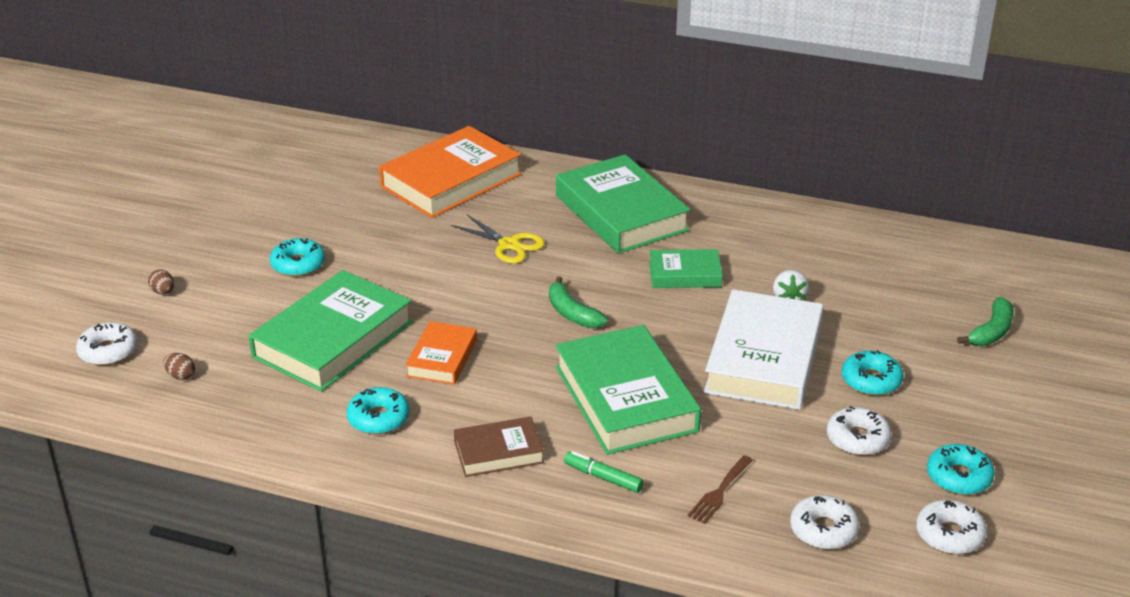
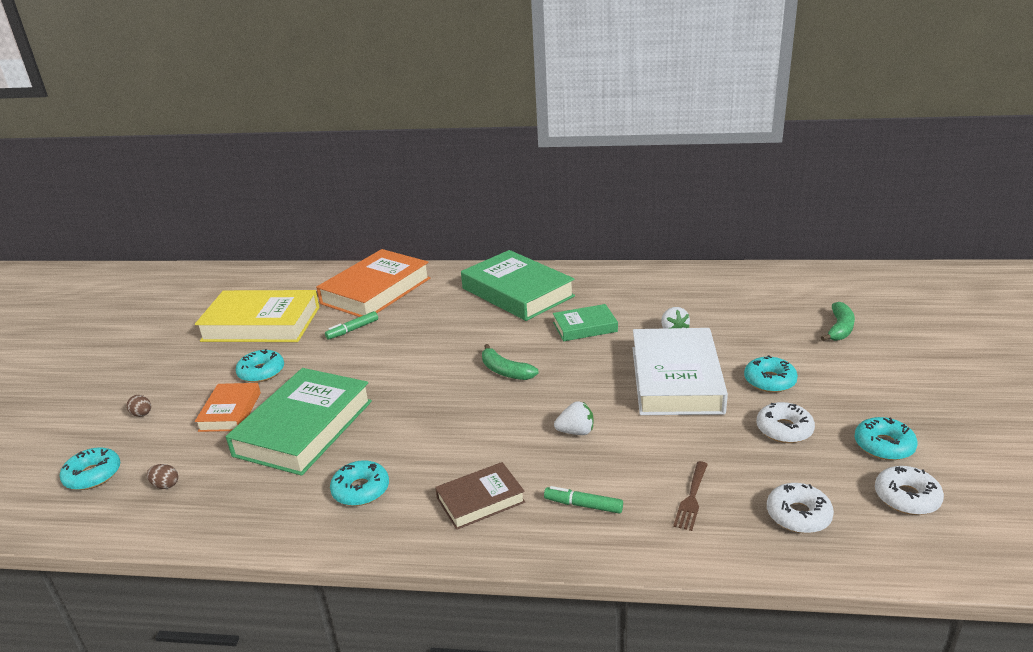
camera: 10 degrees left, 5 degrees down
white donut [76,322,137,366] -> turquoise donut [60,447,120,490]
orange book [405,321,477,385] -> orange book moved to [195,383,261,432]
yellow scissors [451,215,545,264] -> none
green book [555,325,701,455] -> white strawberry [554,401,593,435]
none -> yellow book [195,290,319,342]
none -> green marker [325,311,378,340]

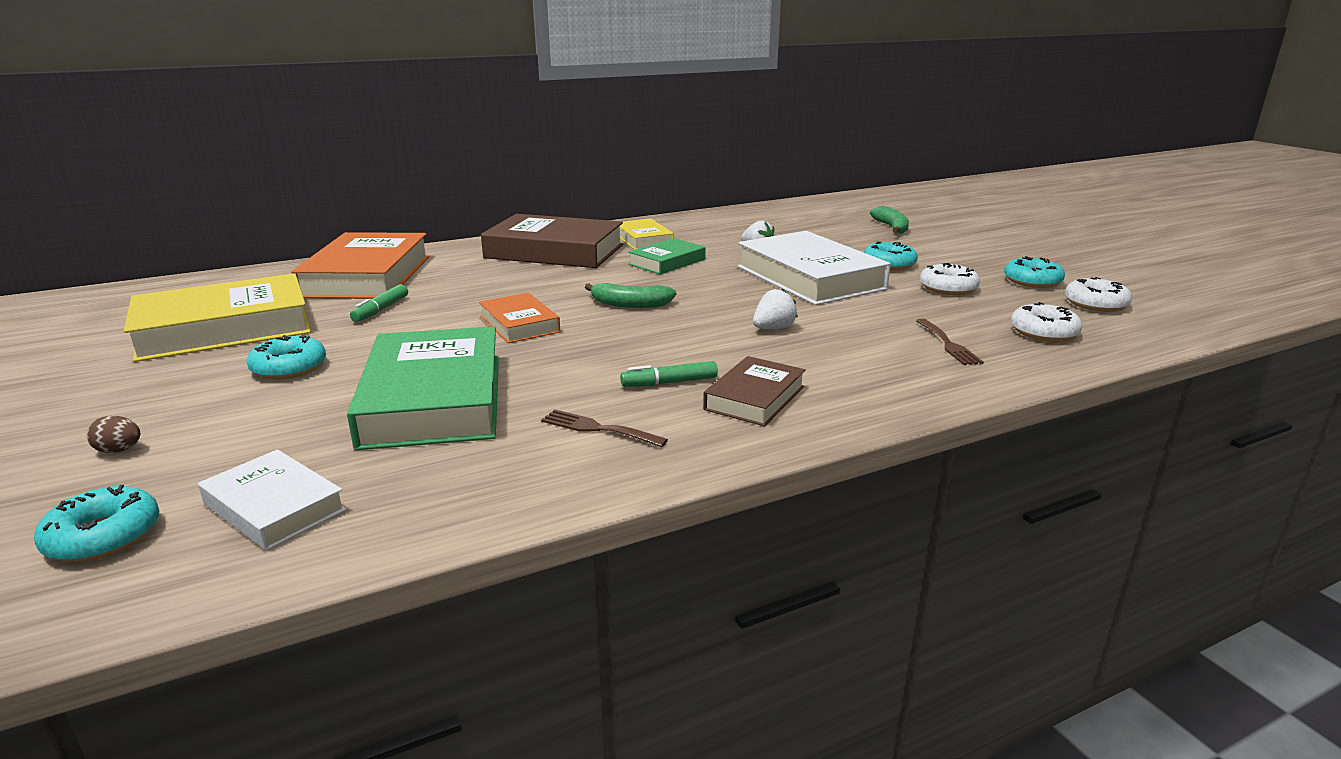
camera: 35 degrees left, 5 degrees down
brown egg [147,464,178,489] -> white book [198,449,346,550]
orange book [195,383,261,432] -> orange book moved to [479,293,560,343]
turquoise donut [330,460,389,506] -> brown fork [541,409,668,448]
green book [461,250,575,321] -> brown book [481,214,623,268]
green marker [544,486,623,514] -> green marker moved to [620,361,718,387]
none -> yellow book [620,218,674,250]

